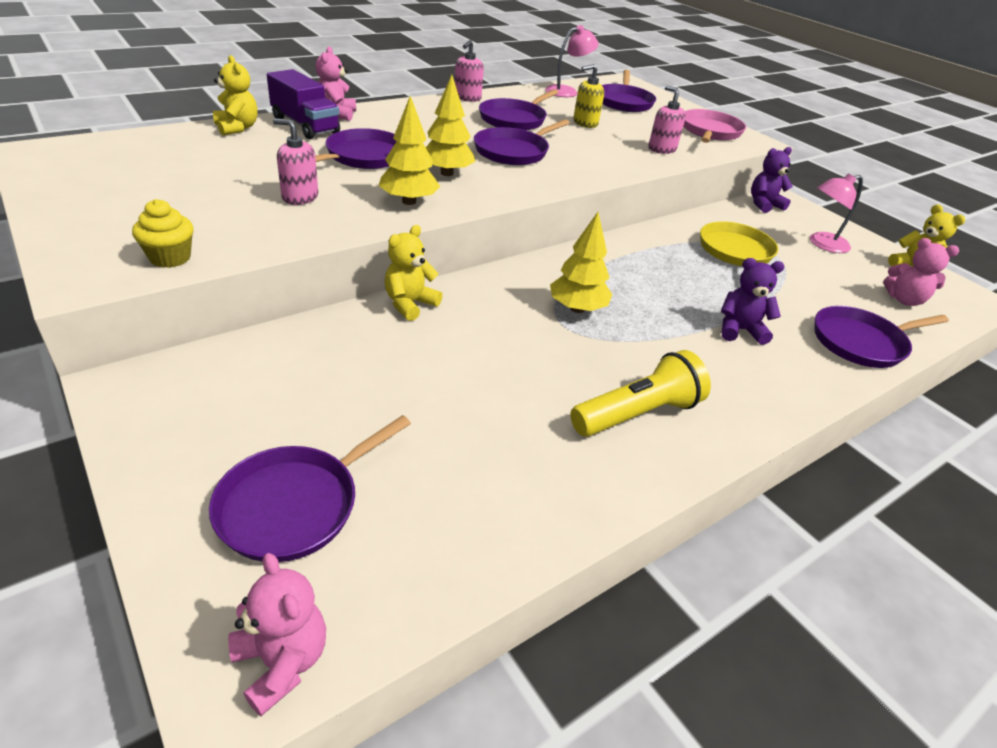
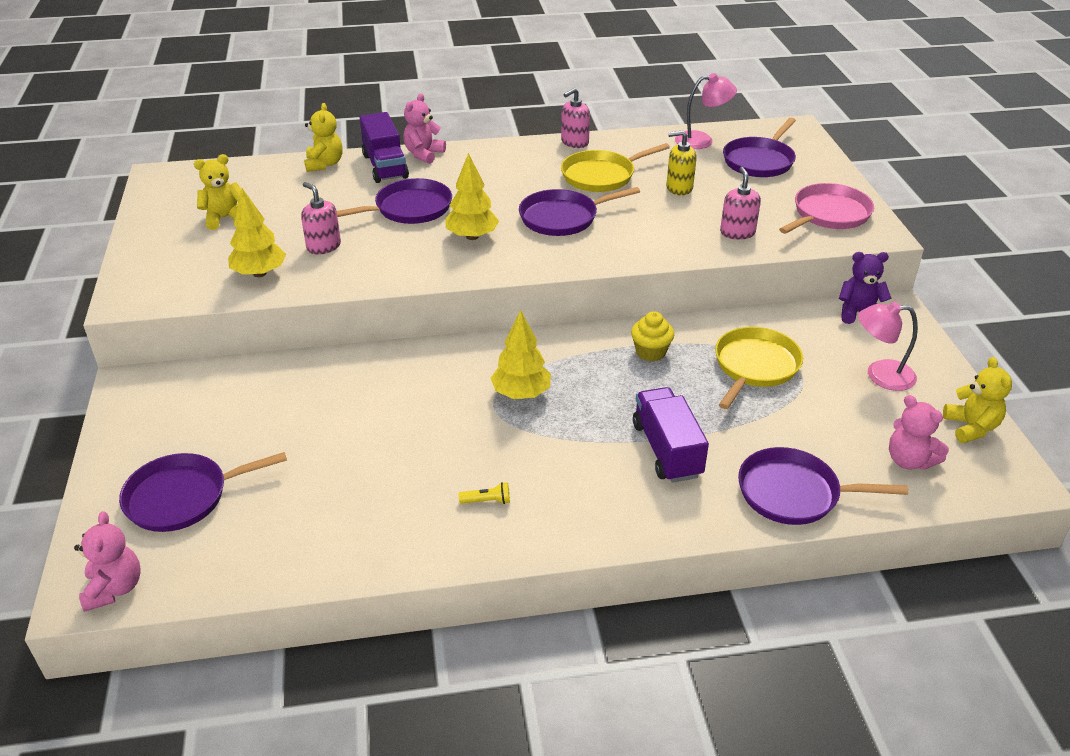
camera: 30 degrees right, 0 degrees up
yellow cupcake [132,199,193,268] -> yellow cupcake moved to [631,311,674,362]
yellow tree [379,96,440,205] -> yellow tree moved to [228,188,286,277]
yellow teddy bear [384,225,443,321] -> yellow teddy bear moved to [194,154,241,230]
purple pan [479,89,559,130] -> yellow pan [561,143,670,192]
yellow flashlight [570,350,711,437] -> yellow flashlight [459,482,510,504], size x0.40
purple teddy bear [721,258,784,345] -> purple truck [633,387,709,483]

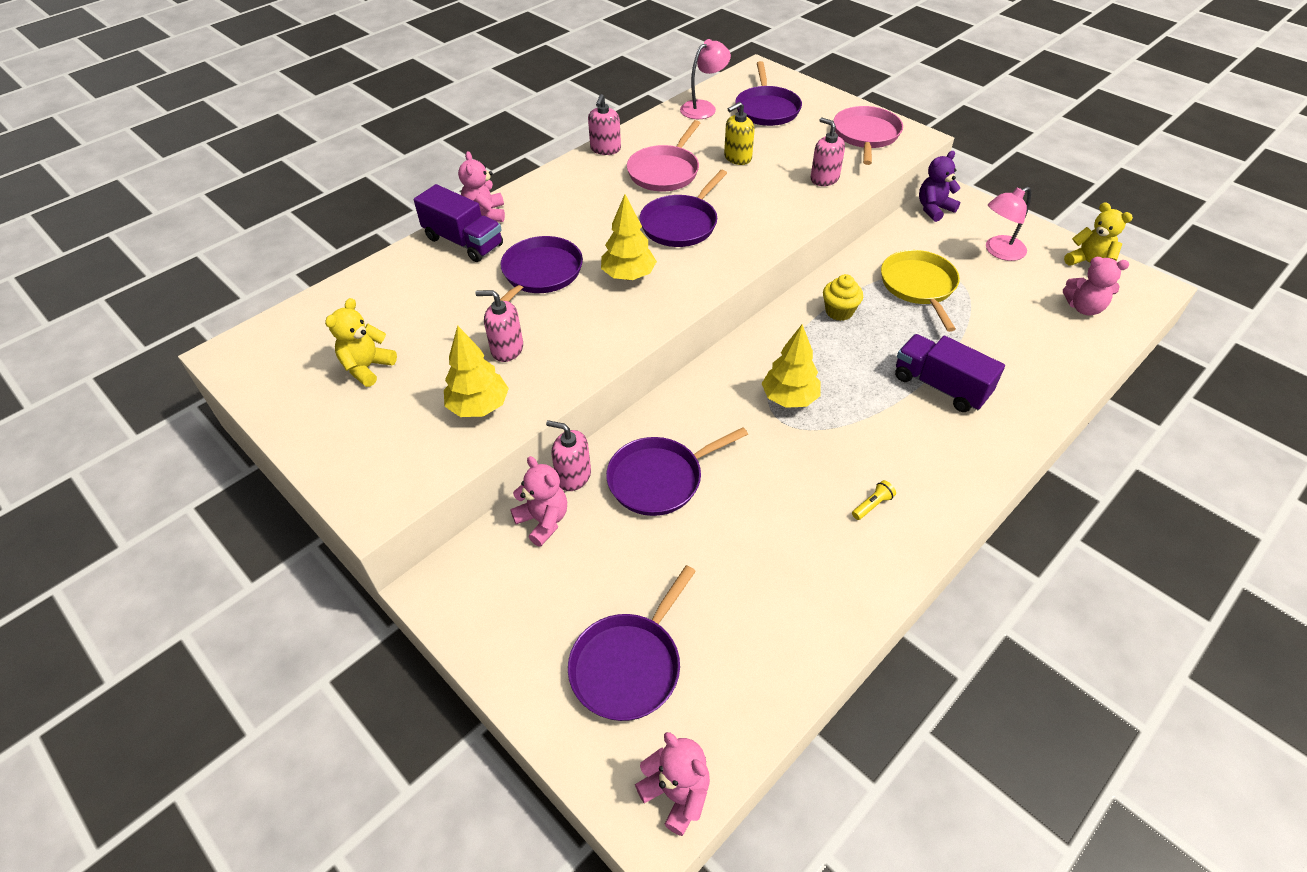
camera: 35 degrees left, 10 degrees up
yellow teddy bear [304,103,343,172] -> none
yellow pan [561,143,670,192] -> pink pan [627,120,700,191]
purple pan [738,447,908,525] -> purple pan moved to [606,427,748,516]
none -> pink teddy bear [510,456,567,547]
none -> pink soap dispenser [546,420,591,491]

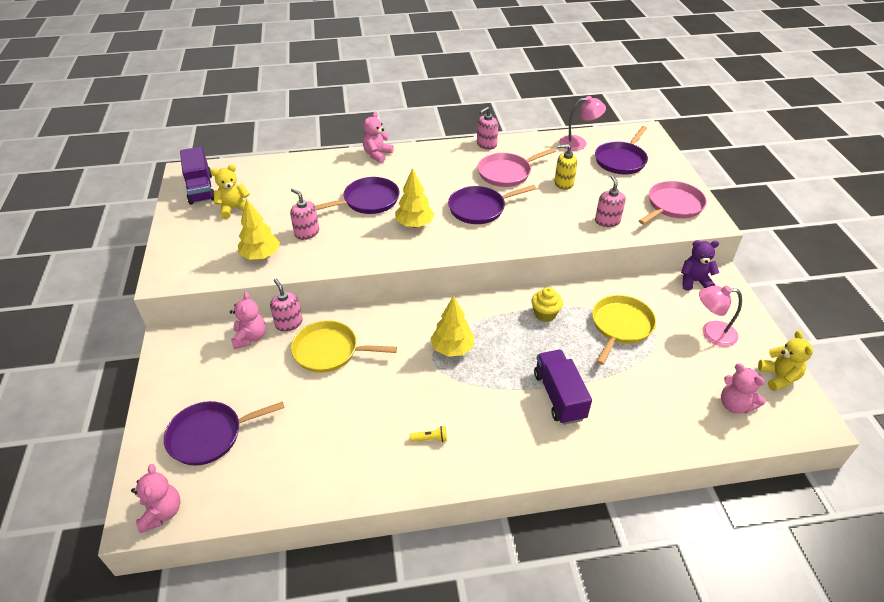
camera: 35 degrees right, 5 degrees down
purple truck [414,184,503,262] -> purple truck moved to [180,147,214,205]
purple pan [606,427,748,516] -> yellow pan [291,320,397,373]

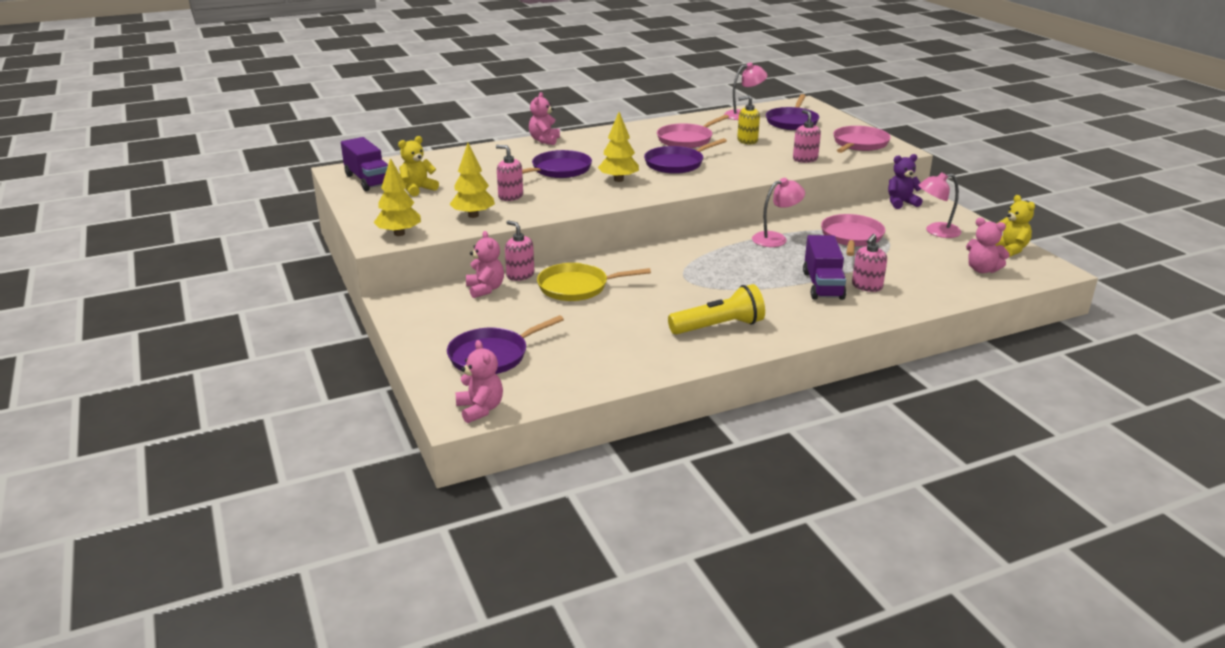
camera: 15 degrees left, 15 degrees down
yellow flashlight [410,426,447,442] -> yellow flashlight [668,284,765,335], size x2.49
yellow tree [431,296,474,357] -> yellow tree moved to [374,158,421,236]
pink soap dispenser [477,107,498,150] -> pink soap dispenser moved to [852,234,887,292]
yellow cupcake [531,287,563,322] -> pink lamp [752,178,805,247]
purple truck [534,350,592,425] -> purple truck turned 150 degrees counterclockwise [803,235,846,300]
yellow pan [592,295,656,365] -> pink pan [821,214,885,256]

